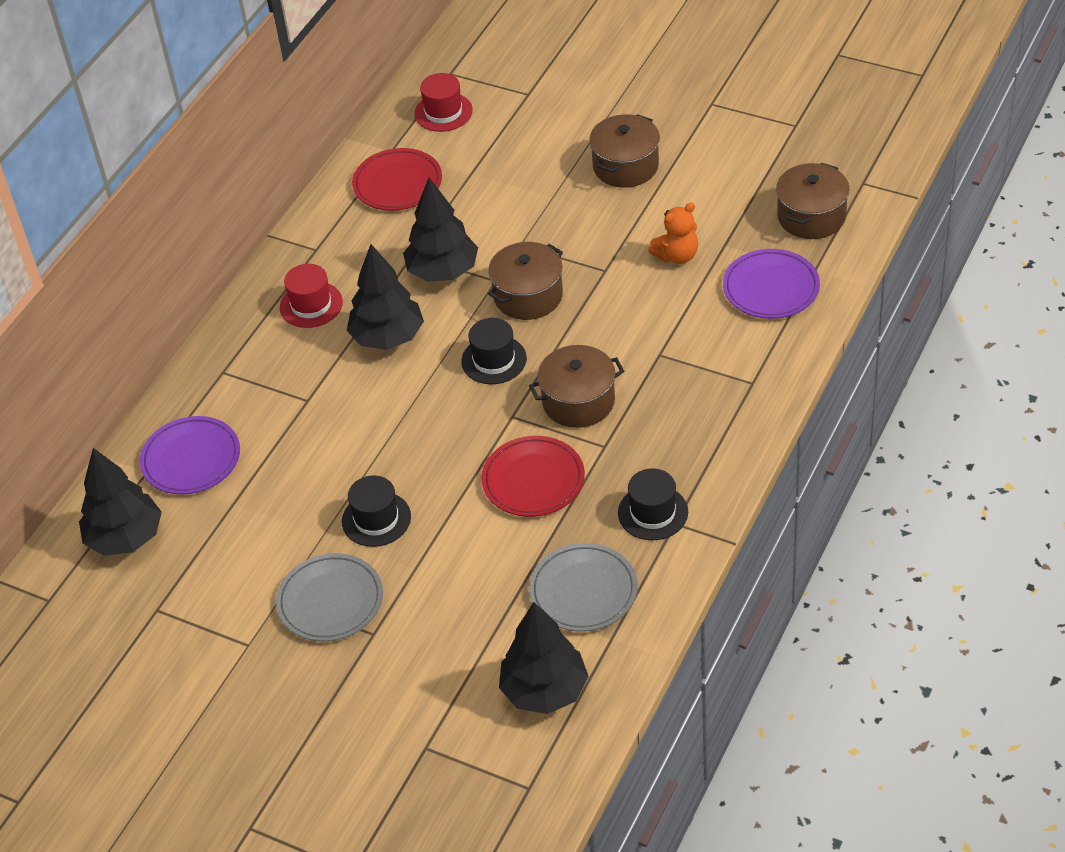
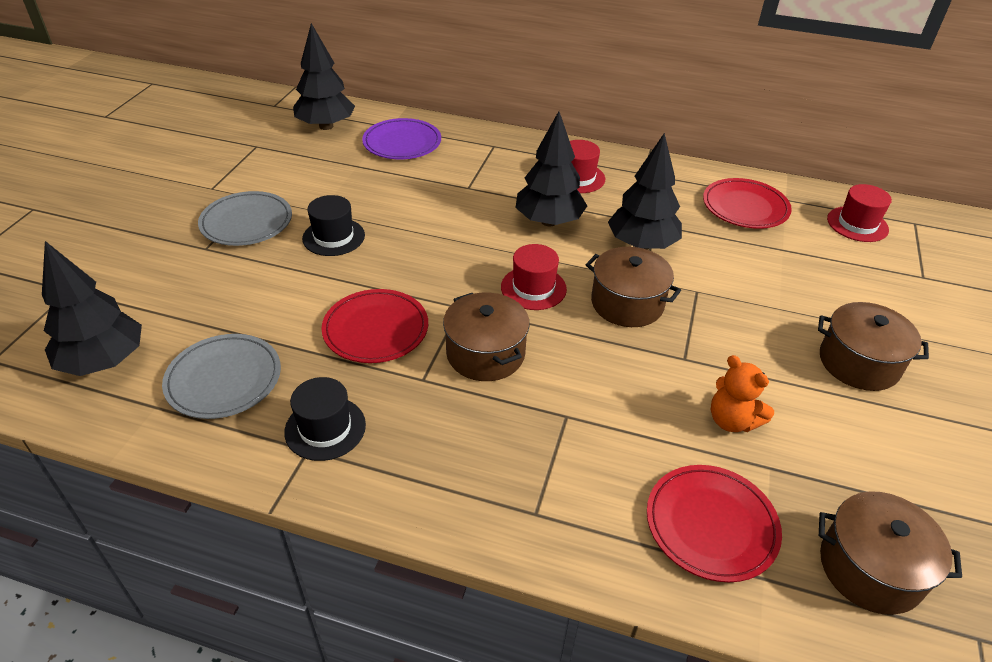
camera: 75 degrees right, 5 degrees down
black hat [461,318,527,384] -> red hat [501,244,567,310]
purple plate [723,249,820,319] -> red plate [647,465,782,582]

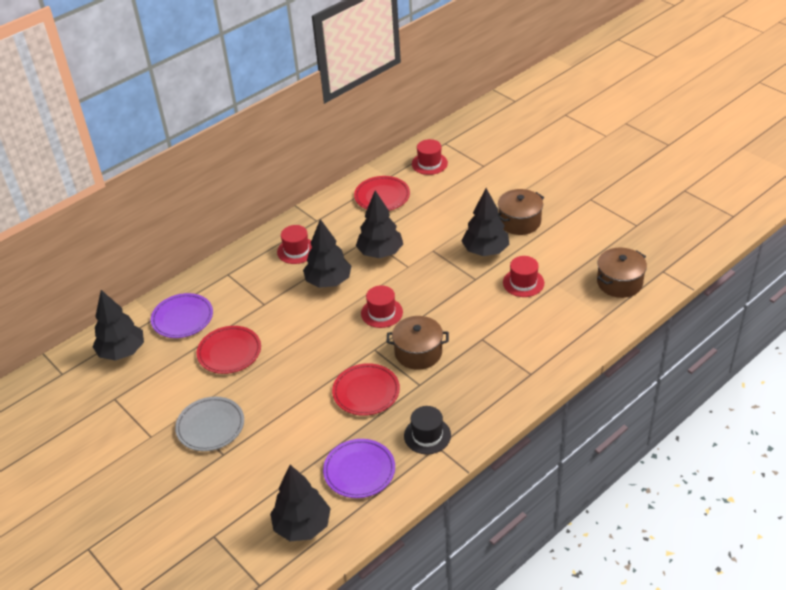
camera: 55 degrees left, 0 degrees up
grey plate [162,334,281,419] -> purple plate [323,439,395,498]
black hat [302,195,365,256] -> none
brown pot [586,247,681,327] -> none
red plate [647,465,782,582] -> red plate moved to [197,326,261,374]
orange teddy bear [711,355,774,432] -> red hat [503,256,544,297]
none -> black tree [462,188,509,256]

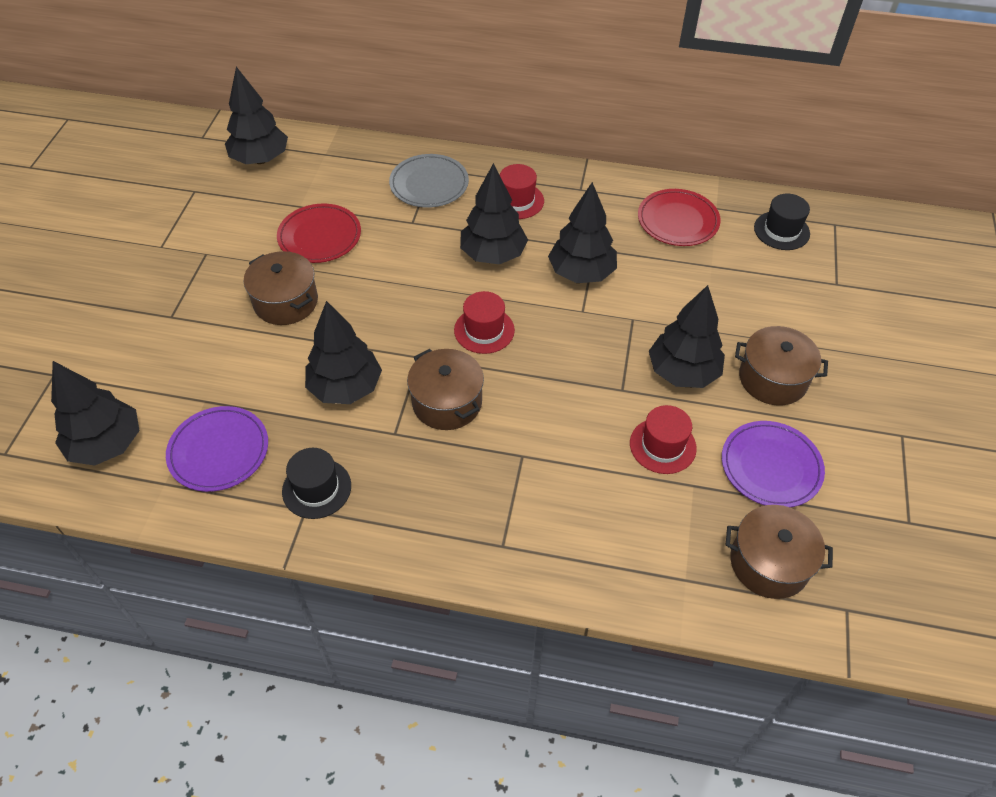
camera: 50 degrees right, 10 degrees up
purple plate [151,293,213,338] -> purple plate moved to [722,421,825,507]
grey plate [175,397,244,451] -> grey plate moved to [389,154,469,208]
red plate [332,363,400,416] -> black tree [305,301,382,404]
red hat [412,139,448,175] -> black hat [754,194,810,250]
none -> brown pot [244,251,318,325]

